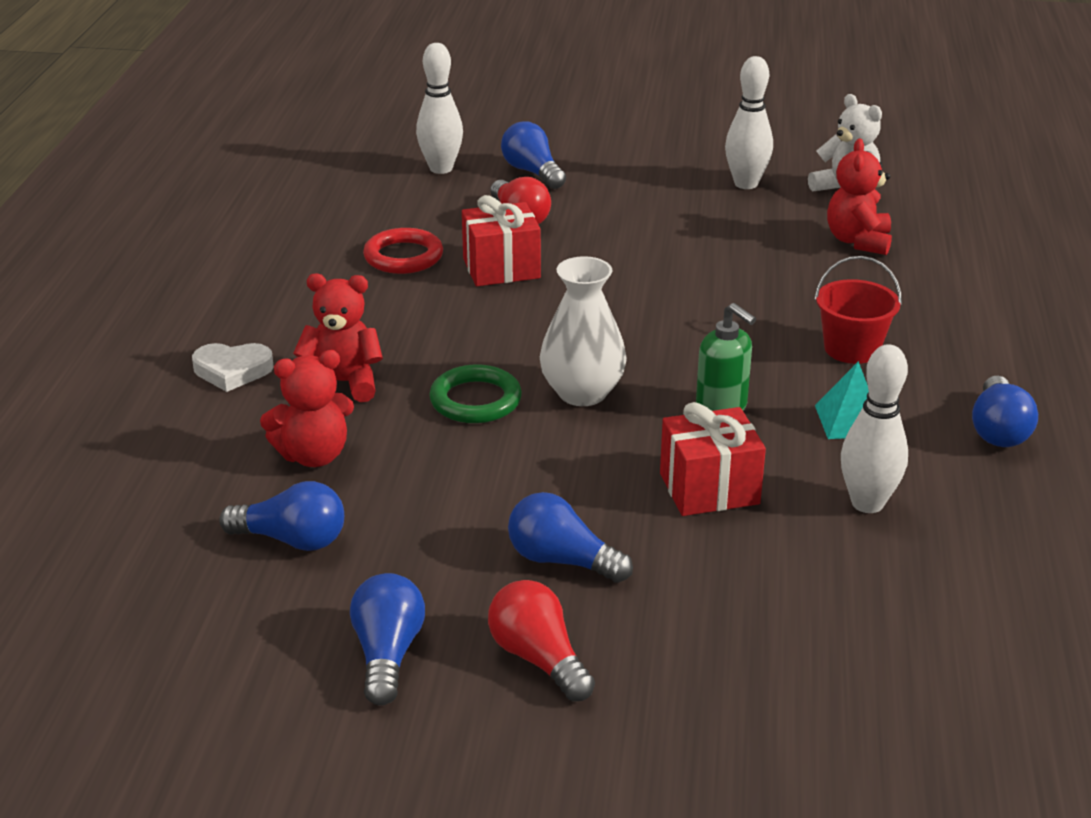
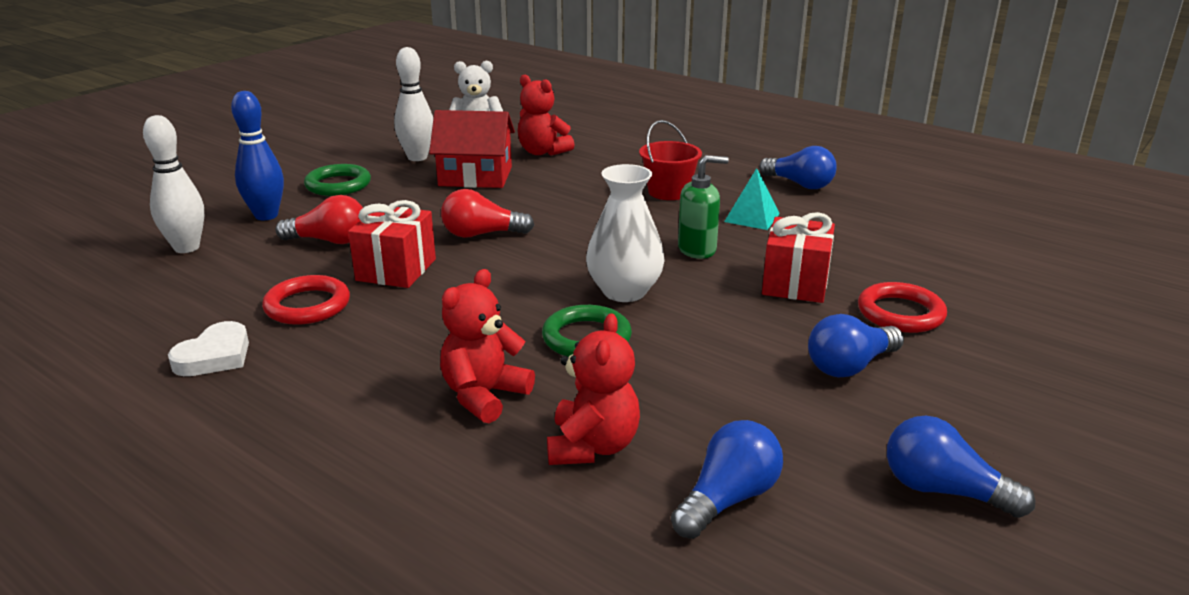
camera: 60 degrees left, 5 degrees down
white heart [192,343,274,392] -> white heart moved to [168,321,249,376]
red light bulb [488,580,595,702] -> red light bulb moved to [441,189,534,238]
blue light bulb [501,121,566,189] -> blue bowling pin [231,91,284,220]
white bowling pin [841,344,908,513] -> none
none -> green ring [304,164,371,196]
none -> red house [429,110,515,188]
none -> red ring [858,282,947,333]

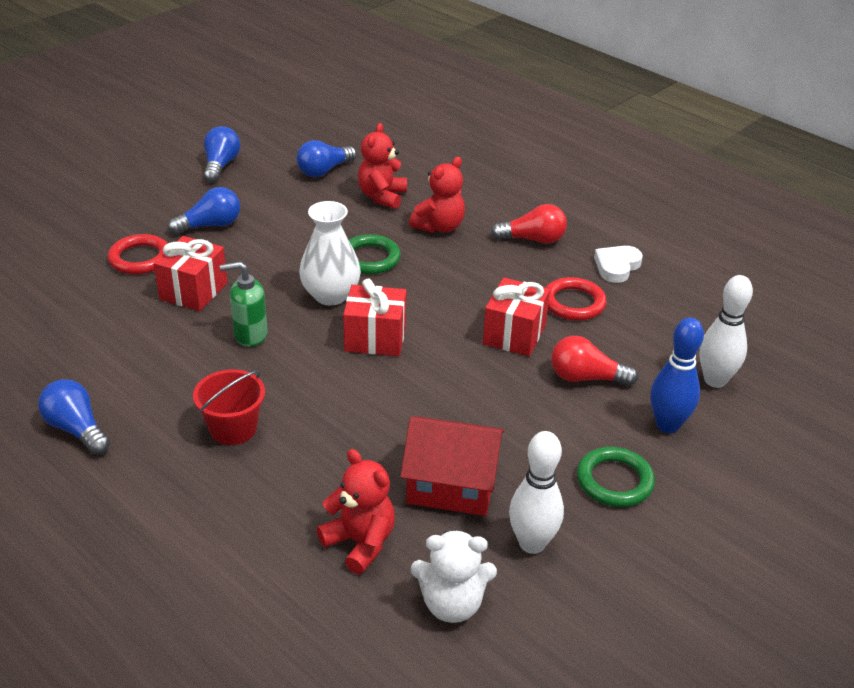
camera: 175 degrees left, 10 degrees up
red light bulb [441,189,534,238] -> red light bulb moved to [491,204,567,244]
turquoise pyramid [724,168,780,230] -> none
blue light bulb [887,416,1035,518] -> blue light bulb turned 120 degrees counterclockwise [204,126,240,183]
none -> red gift [343,279,406,356]

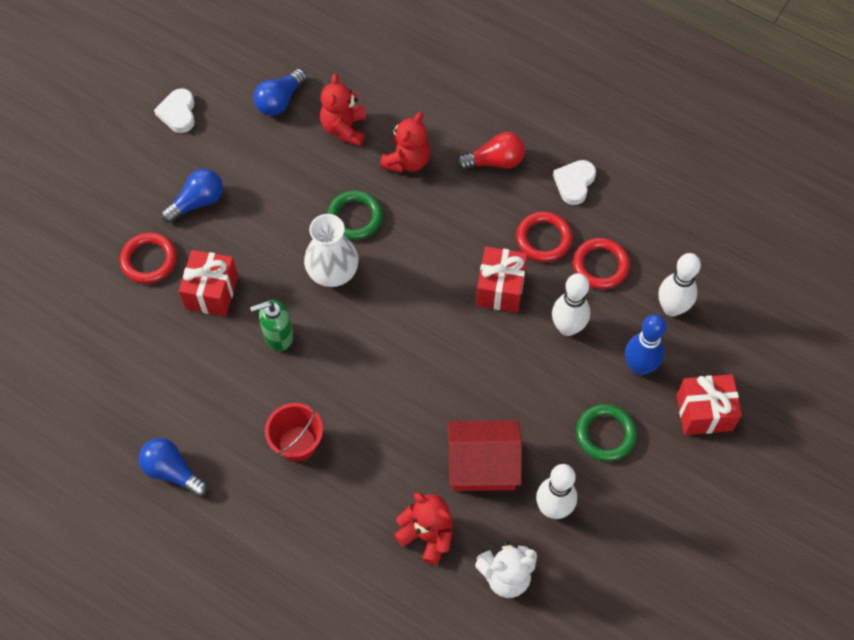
camera: 10 degrees left, 25 degrees up
blue light bulb [204,126,240,183] -> white heart [154,88,195,133]
red gift [343,279,406,356] -> red gift moved to [677,374,742,435]
red light bulb [551,336,638,386] -> white bowling pin [552,273,590,336]
none -> red ring [573,238,630,289]

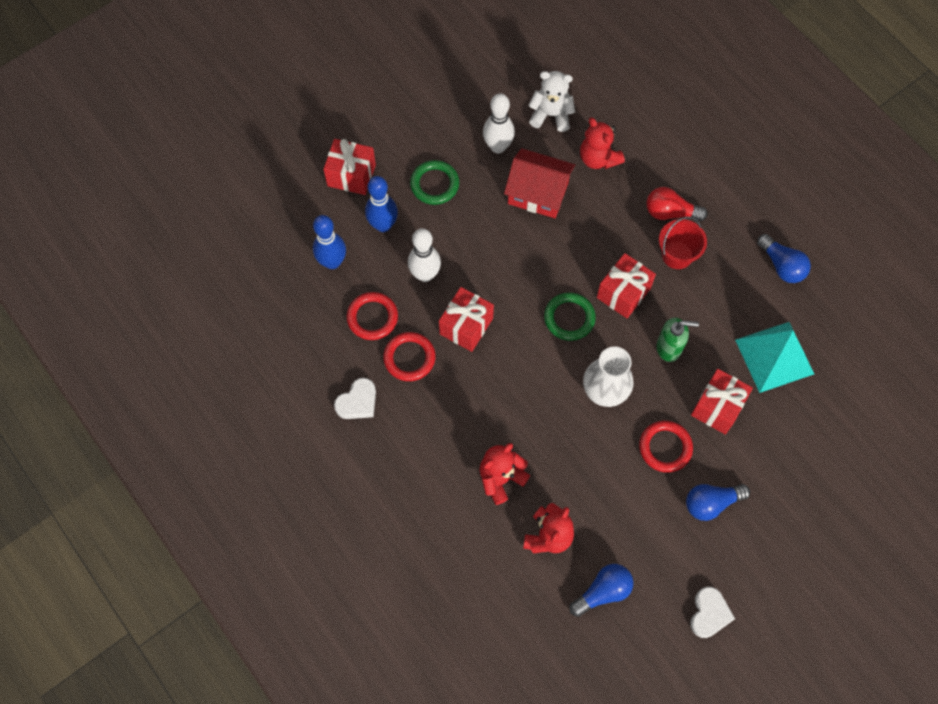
camera: 160 degrees left, 5 degrees up
red ring [120,232,177,284] -> red ring moved to [639,421,693,472]
green ring [327,190,383,240] -> green ring moved to [544,292,596,341]
red light bulb [456,132,525,170] -> red light bulb moved to [647,187,708,221]
white bowling pin [659,253,701,317] -> blue bowling pin [313,215,346,269]
none -> red gift [597,253,656,318]
none -> turquoise pyramid [735,322,814,393]

